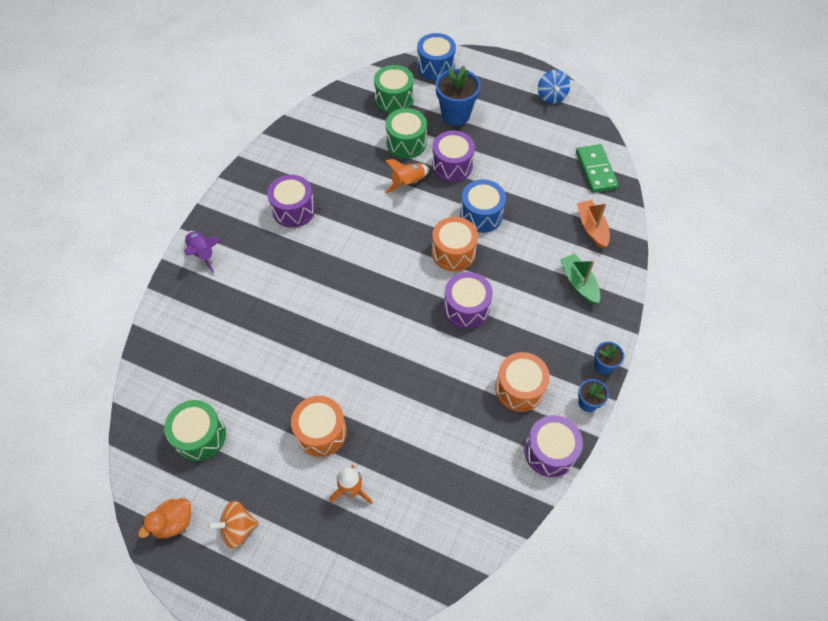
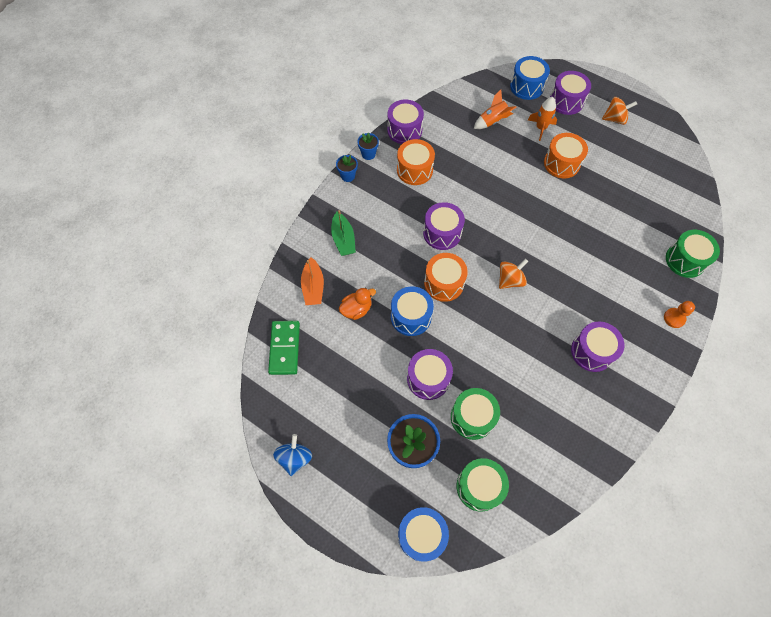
camera: 170 degrees left, 5 degrees up
orange duck [138,498,191,539] -> orange duck moved to [339,287,376,320]
green drum [164,400,226,461] -> green drum moved to [666,230,720,278]
purple rocket [184,231,222,273] -> orange pawn [664,301,695,328]
orange rocket [385,159,430,193] -> orange rocket moved to [474,90,516,129]
none -> orange spinning top [499,259,528,289]
none -> blue drum [510,56,550,100]
none -> purple drum [550,71,591,115]

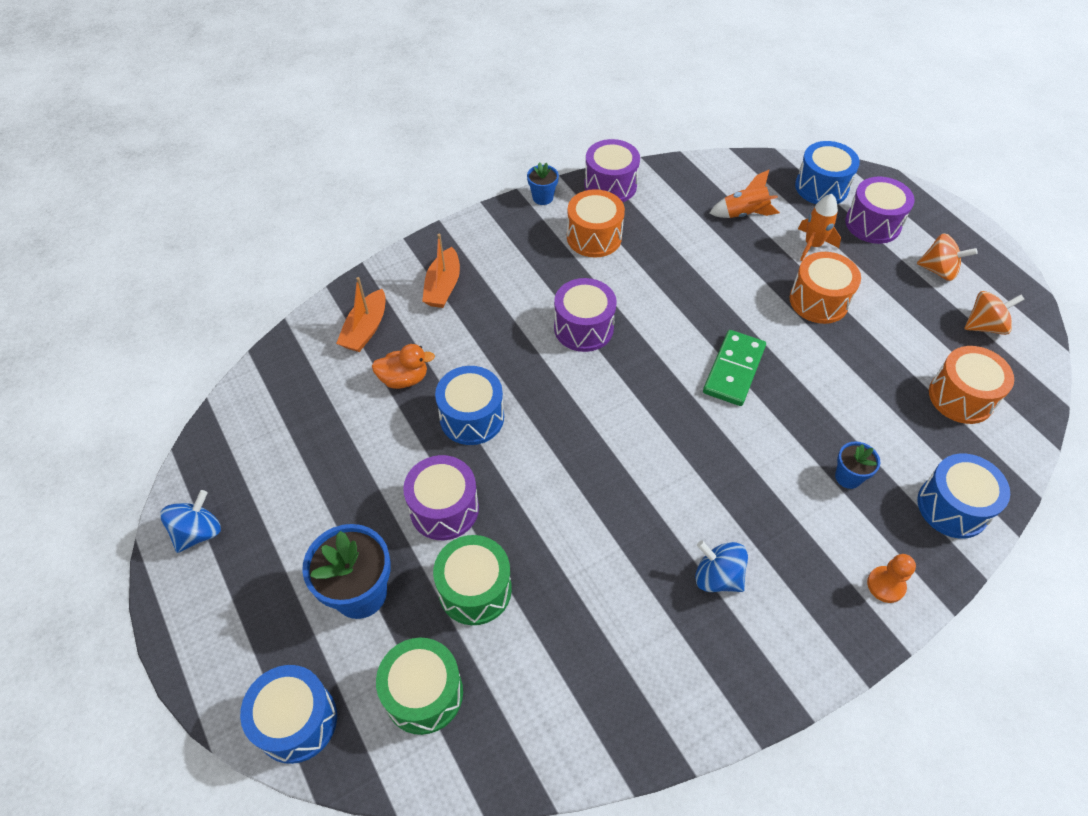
camera: 25 degrees right, 10 degrees down
green domino [268,321,300,375] -> green domino moved to [703,330,766,406]
green boat [331,210,356,256] -> orange boat [422,234,460,308]
blue flower pot [336,155,358,182] -> blue flower pot moved to [835,441,881,489]
orange drum [424,253,468,302] -> orange drum moved to [929,346,1014,424]
orange spinning top [499,259,528,289] -> orange spinning top moved to [964,291,1025,335]
purple drum [571,322,624,372] -> blue spinning top [695,541,748,592]
green drum [666,230,720,278] -> blue drum [917,453,1010,539]

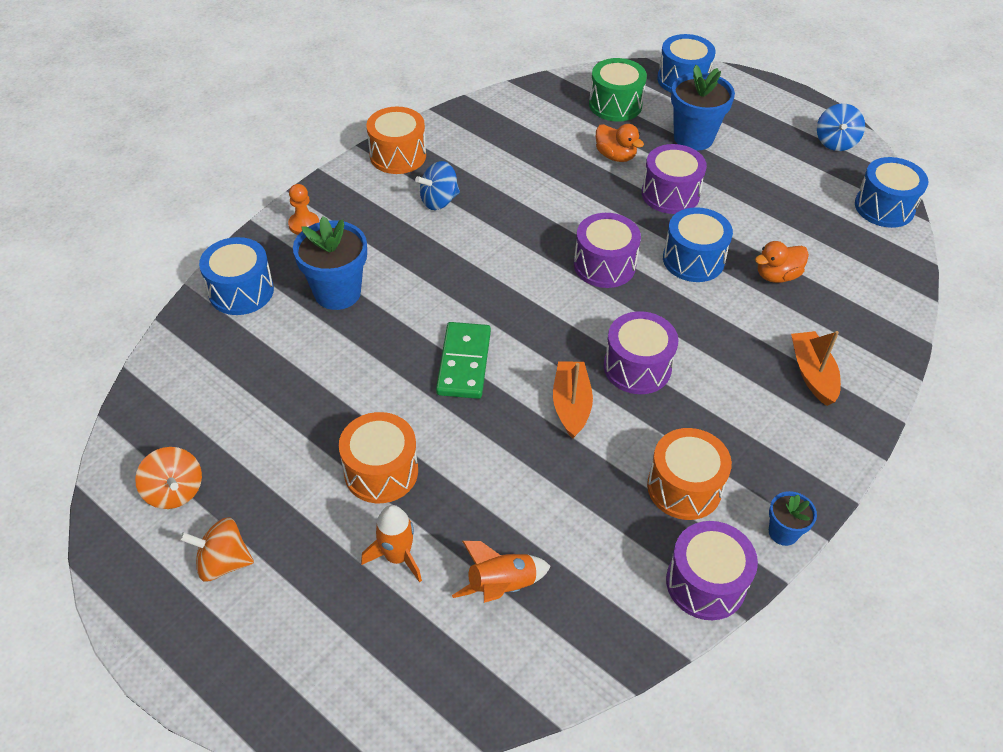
camera: 160 degrees right, 5 degrees down
orange boat [336,277,386,352] -> orange boat moved to [553,361,593,439]
green drum [433,535,512,625] -> orange duck [596,124,644,162]
blue spinning top [695,541,748,592] -> blue spinning top turned 135 degrees clockwise [415,161,460,210]
blue drum [795,141,860,204] -> blue drum moved to [855,157,928,228]
blue flower pot [835,441,881,489] -> blue flower pot [293,216,367,310], size x1.88
purple drum [845,177,915,244] -> purple drum moved to [574,213,641,288]
orange drum [929,346,1014,424] -> orange drum moved to [366,107,426,174]
orange spinning top [964,291,1025,335] -> orange spinning top turned 90 degrees counterclockwise [135,447,202,509]

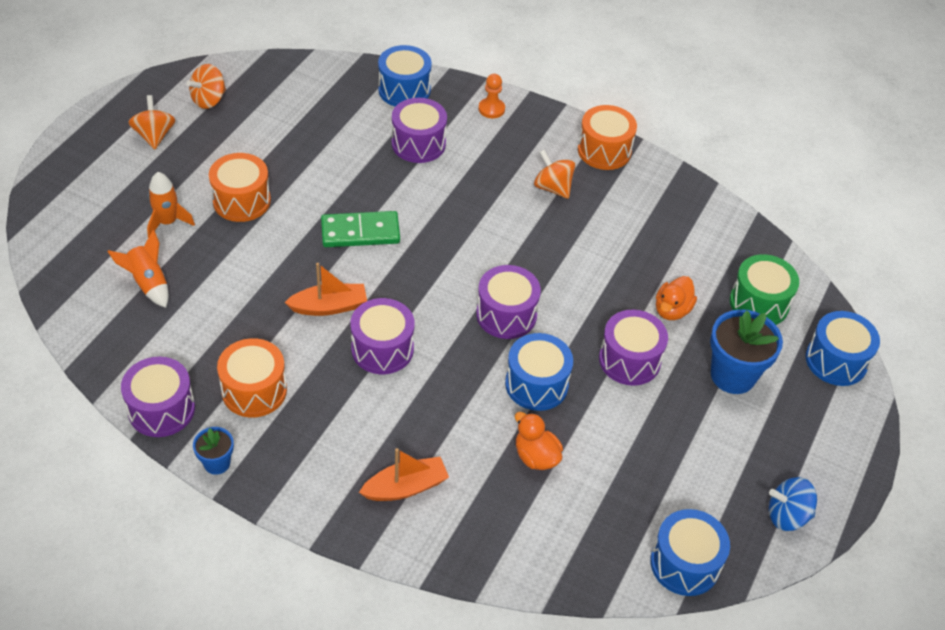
camera: 75 degrees right, 0 degrees up
blue flower pot [293,216,367,310] -> purple drum [392,98,447,163]
blue spinning top [415,161,460,210] -> orange spinning top [534,150,575,199]

